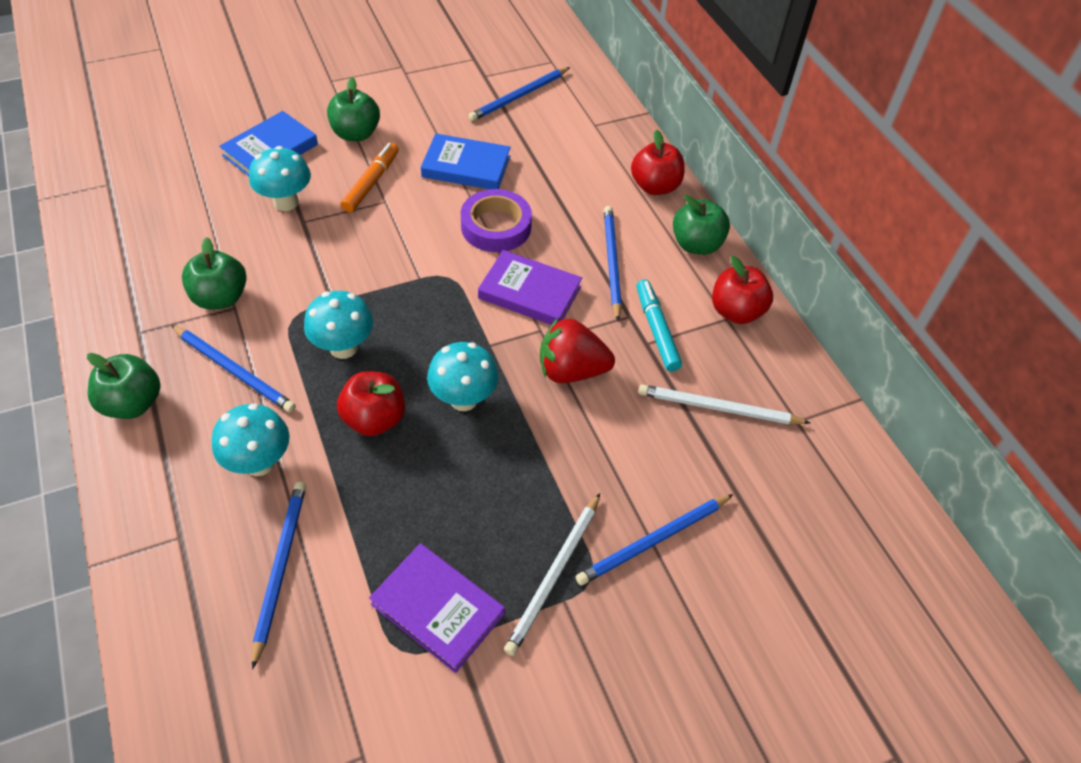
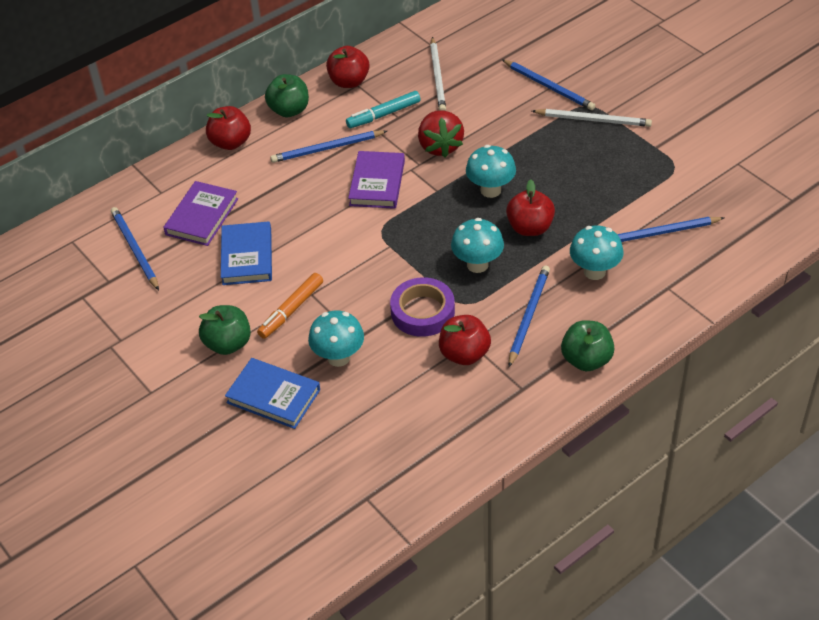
camera: 100 degrees left, 5 degrees down
green apple [182,237,247,309] -> red apple [439,315,491,365]
orange marker [341,143,399,213] -> orange marker turned 60 degrees counterclockwise [257,273,323,339]
purple book [369,543,505,673] -> purple book moved to [163,181,238,246]
purple tape [461,189,532,252] -> purple tape moved to [390,277,455,337]
blue pencil [468,67,570,121] -> blue pencil turned 150 degrees counterclockwise [111,207,159,290]

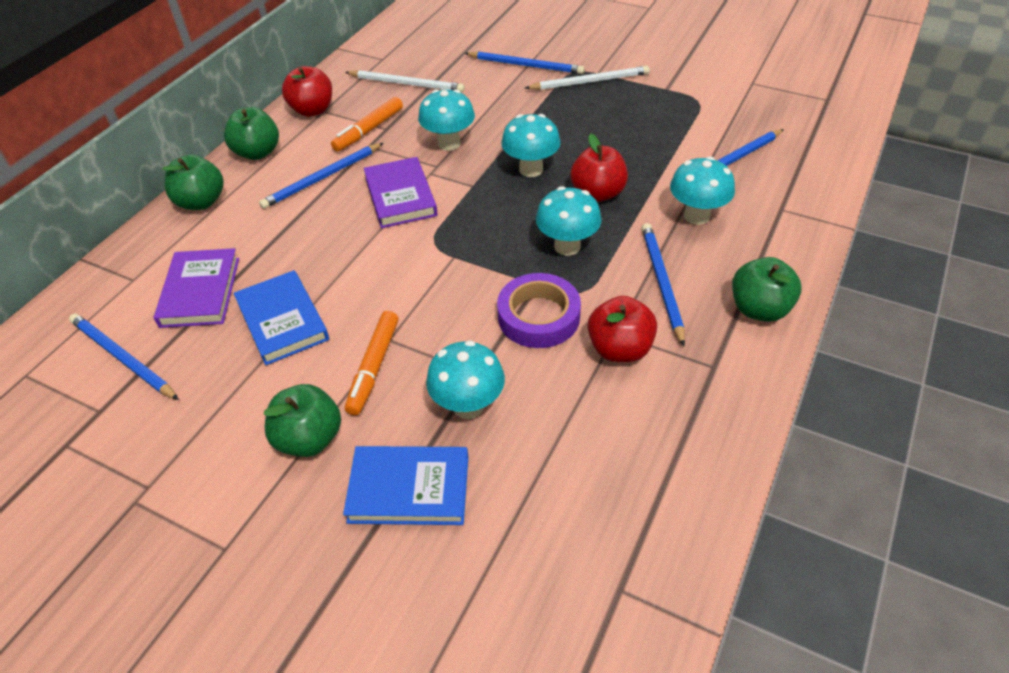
camera: 25 degrees left, 0 degrees up
red apple [206,106,251,150] -> green apple [162,155,224,210]
turquoise marker [346,91,421,128] -> orange marker [331,97,403,152]
red strawberry [418,110,464,157] -> turquoise mushroom [418,89,475,151]
white pencil [430,37,446,111] -> white pencil turned 45 degrees counterclockwise [345,70,465,92]

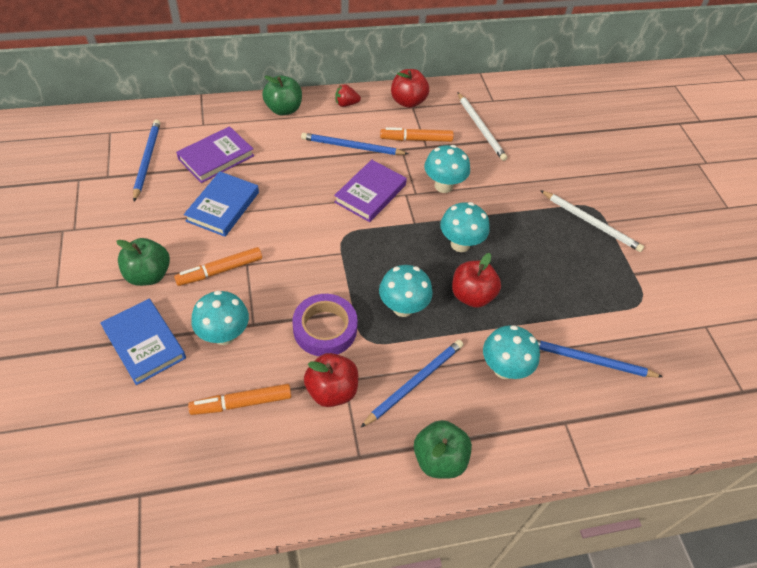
camera: 45 degrees right, 5 degrees up
green apple [224,107,279,160] -> red strawberry [335,84,361,107]
blue pencil [464,51,584,74] -> none
none -> orange marker [188,384,291,415]

